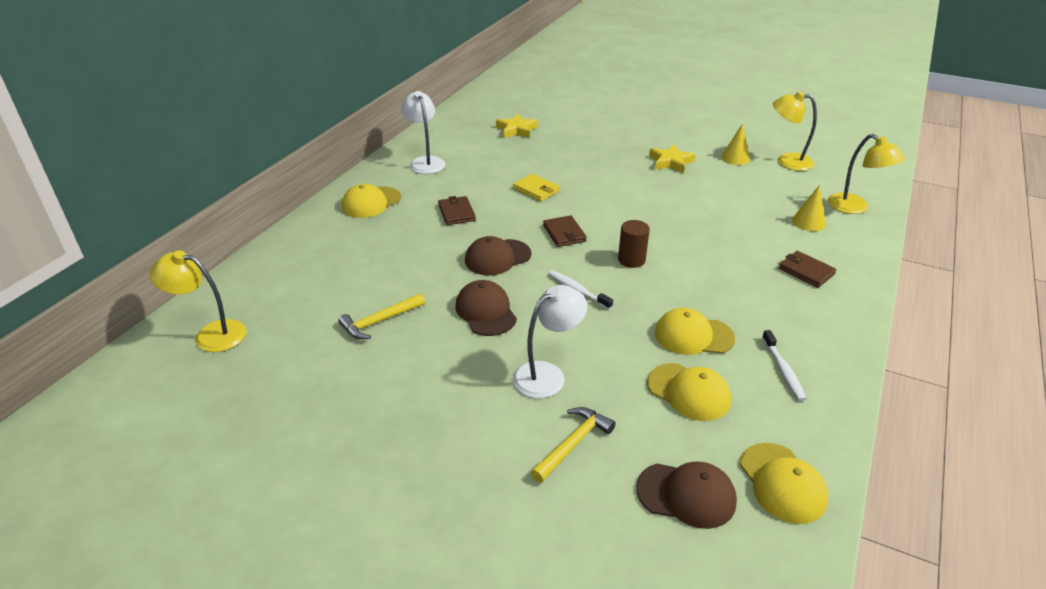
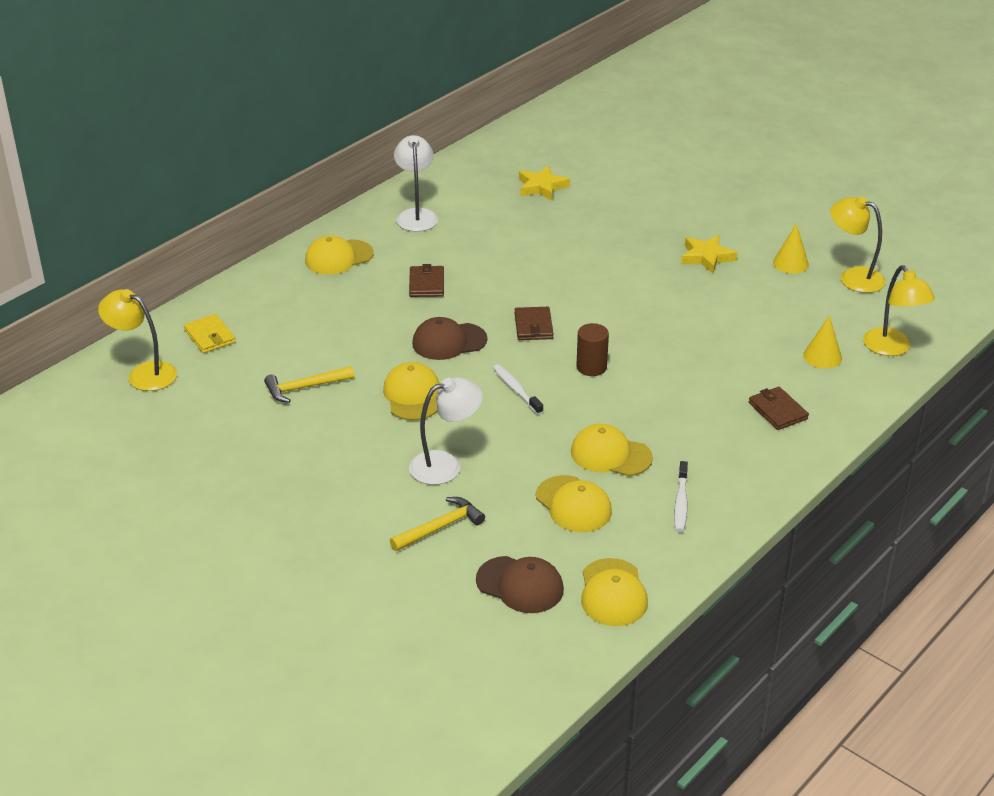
camera: 15 degrees right, 0 degrees up
brown cap [455,280,517,336] -> yellow cap [383,362,439,420]
yellow wallet [513,174,560,201] -> yellow wallet moved to [184,314,236,353]

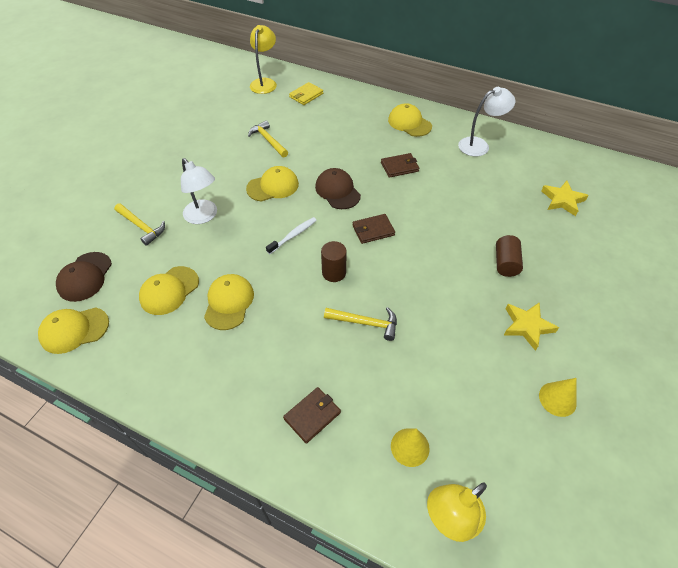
camera: 75 degrees right, 15 degrees up
white toothbrush [674,461,688,532] -> none
yellow lamp [830,196,886,293] -> none
none -> yellow hammer [324,307,397,341]
none -> brown cylinder [496,235,523,277]

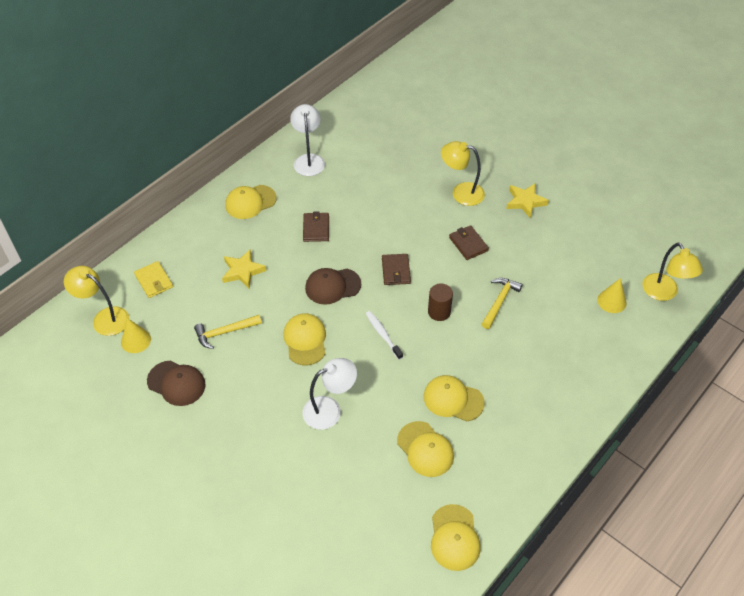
camera: 75 degrees left, 0 degrees up
brown cap [56,252,112,302] -> brown cap moved to [147,360,206,406]
yellow hammer [114,203,165,246] -> none
brown wallet [283,387,341,444] -> brown wallet moved to [449,225,489,260]
brown cylinder [496,235,523,277] -> yellow lamp [441,141,485,206]
yellow cone [539,378,577,417] -> yellow cone moved to [121,318,151,353]
yellow star [541,181,589,216] -> yellow star moved to [222,250,266,288]

